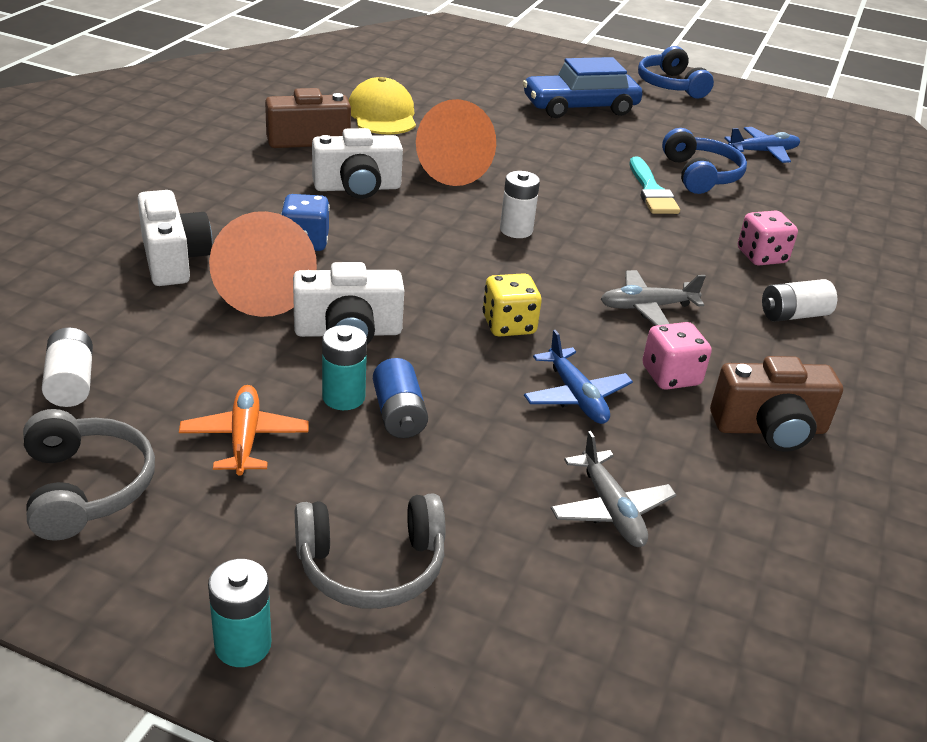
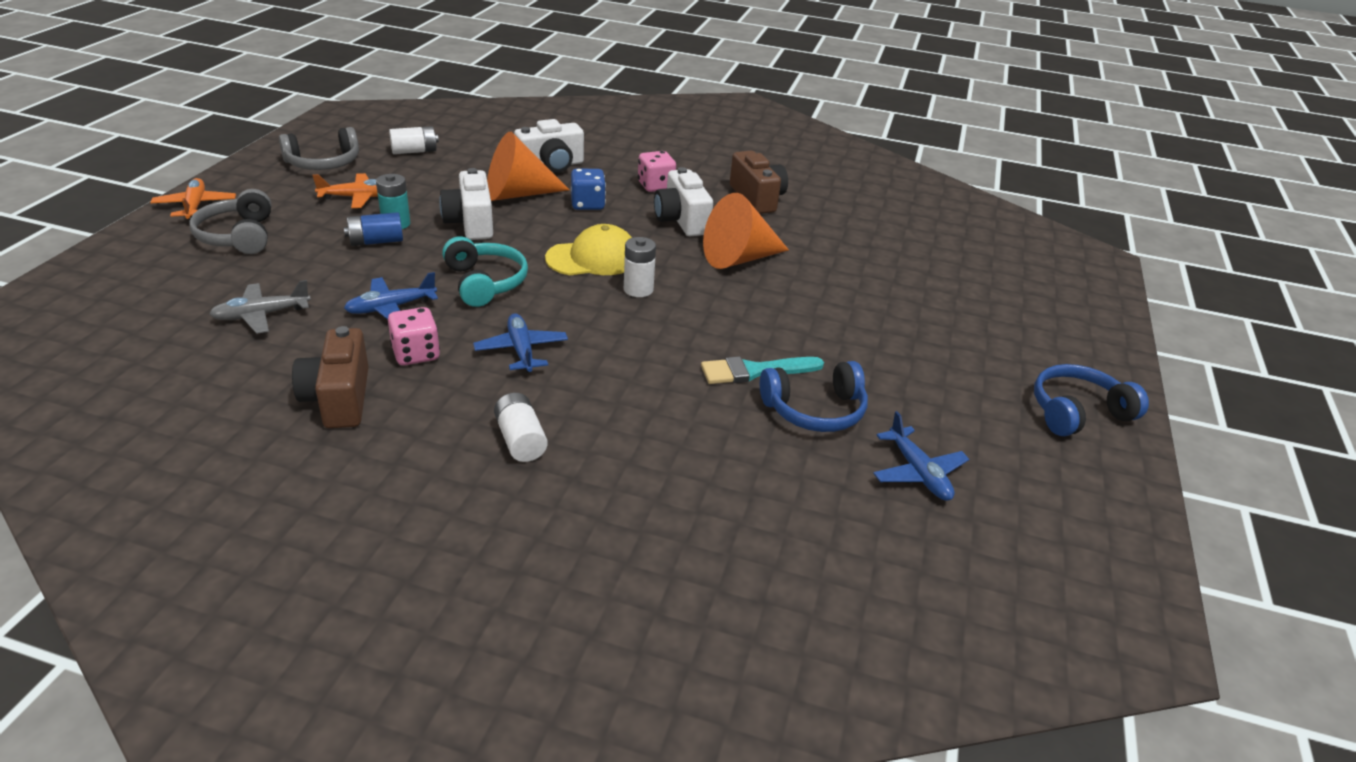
camera: 85 degrees right, 0 degrees up
turquoise battery [208,559,272,667] -> orange plane [150,178,236,221]
yellow cap [348,77,416,135] -> yellow cap moved to [545,224,632,276]
yellow dice [483,273,542,337] -> turquoise headphones [442,236,528,307]
blue car [523,57,642,118] -> none
grey plane [601,270,706,326] -> blue plane [473,313,568,373]
pink dice [738,210,798,266] -> pink dice moved to [638,151,676,192]

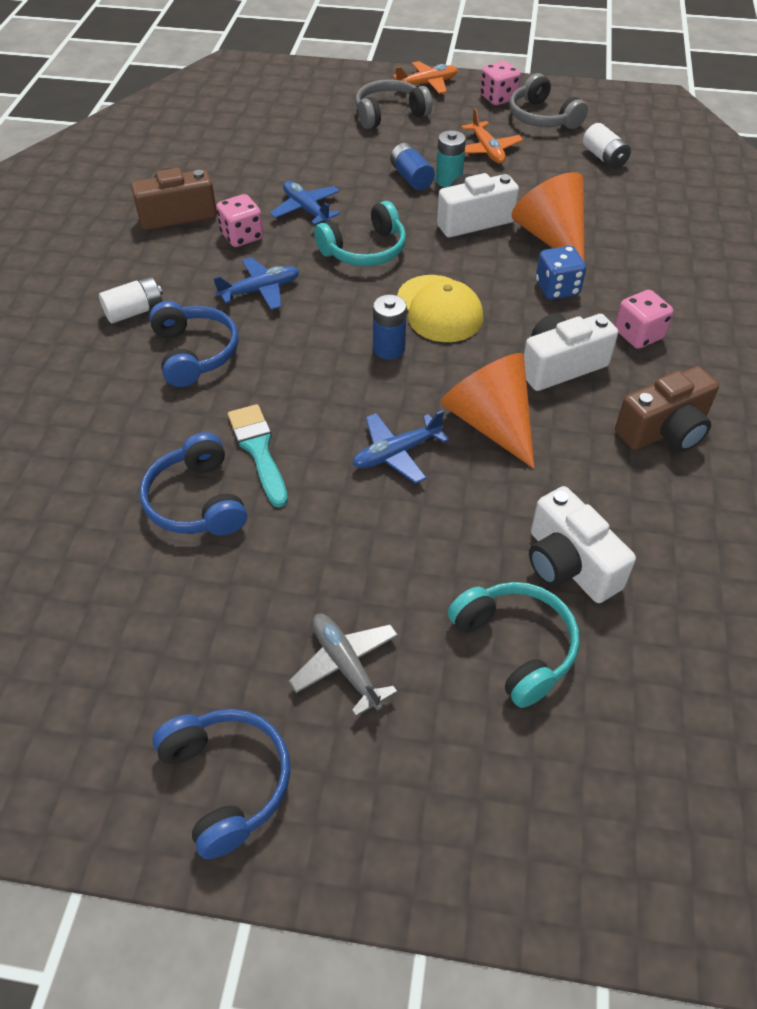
camera: 85 degrees right, 15 degrees up
grey plane [209,280,311,334] -> grey plane moved to [289,614,398,717]
white camera [514,119,584,172] -> white camera moved to [529,486,636,603]
white battery [624,237,656,297] -> blue battery [373,295,407,360]
blue plane [873,411,969,501] -> blue plane moved to [353,410,449,484]
none -> blue headphones [149,301,239,387]
none -> turquoise headphones [448,582,579,708]
none -> pink dice [480,61,521,105]

